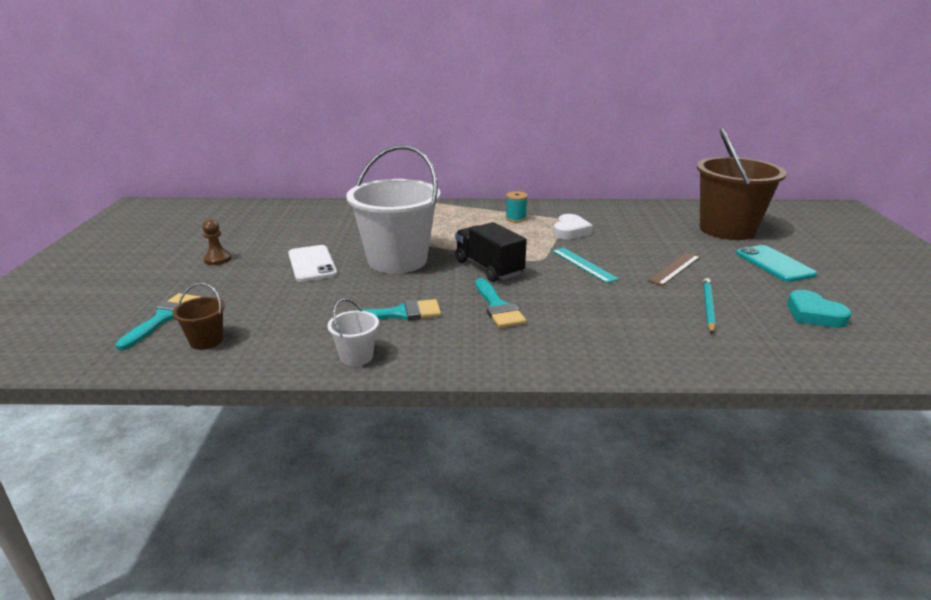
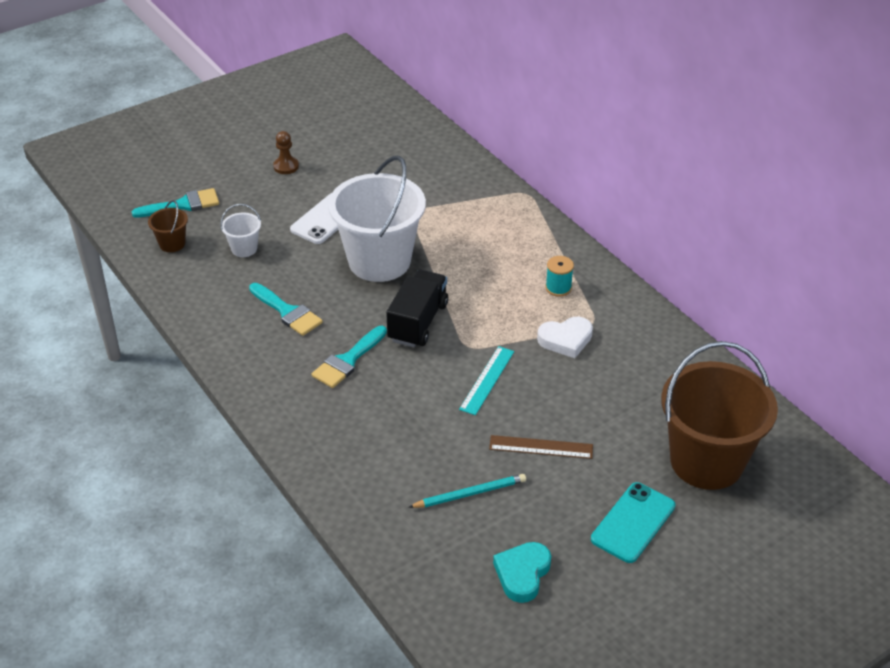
camera: 55 degrees right, 15 degrees up
white bucket [327,299,379,366] -> white bucket moved to [220,204,261,257]

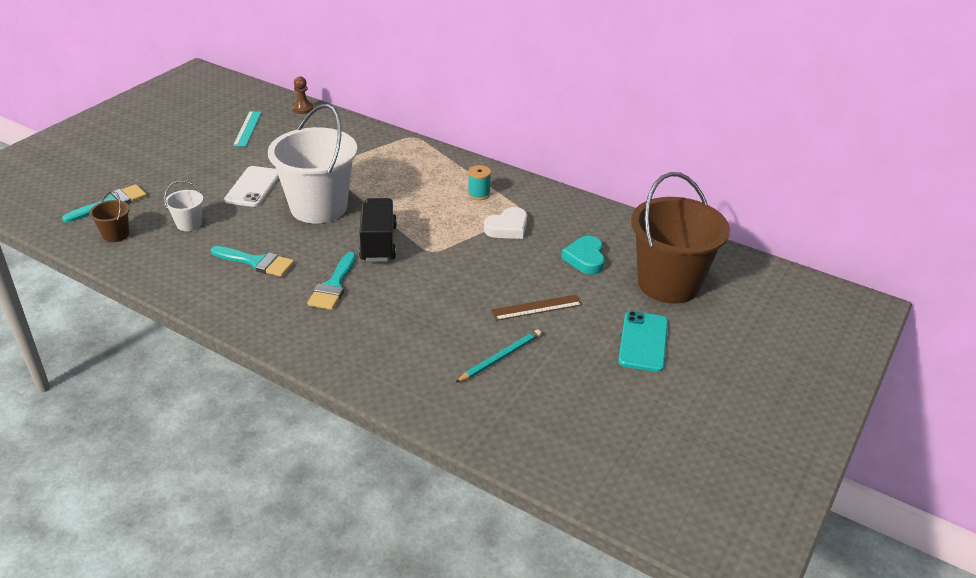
camera: 25 degrees left, 5 degrees down
brown pawn [273,131,299,174] -> brown pawn moved to [292,76,314,114]
turquoise ruler [459,346,514,415] -> turquoise ruler moved to [233,111,262,147]
turquoise heart [493,542,551,603] -> turquoise heart moved to [562,236,605,275]

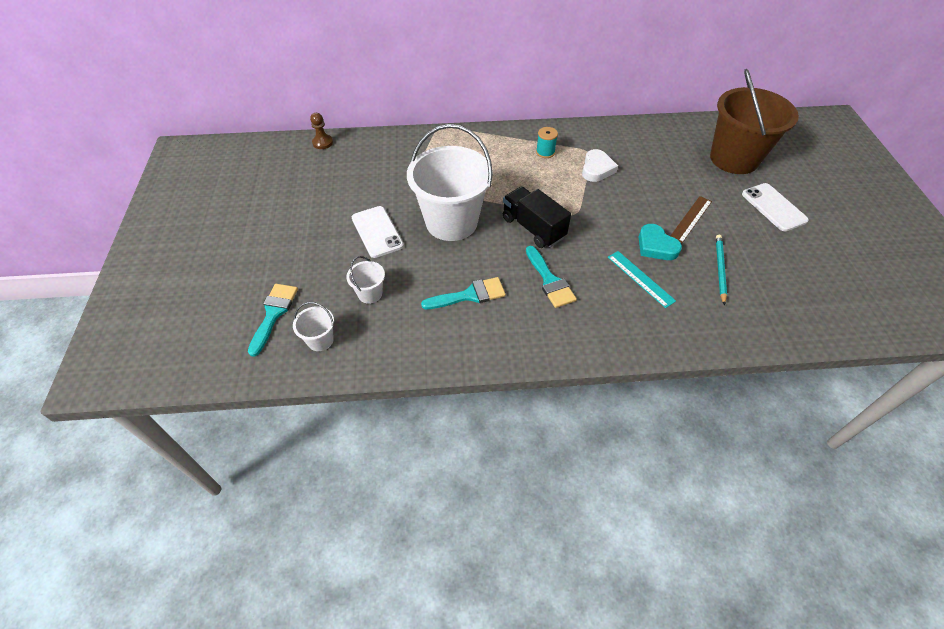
camera: 35 degrees left, 15 degrees up
brown bucket [89,191,130,242] -> white bucket [293,302,334,351]
turquoise ruler [233,111,262,147] -> turquoise ruler moved to [608,251,676,308]
turquoise heart [562,236,605,275] -> turquoise heart moved to [639,224,682,260]
turquoise phone [618,311,668,372] -> white phone [742,183,809,231]

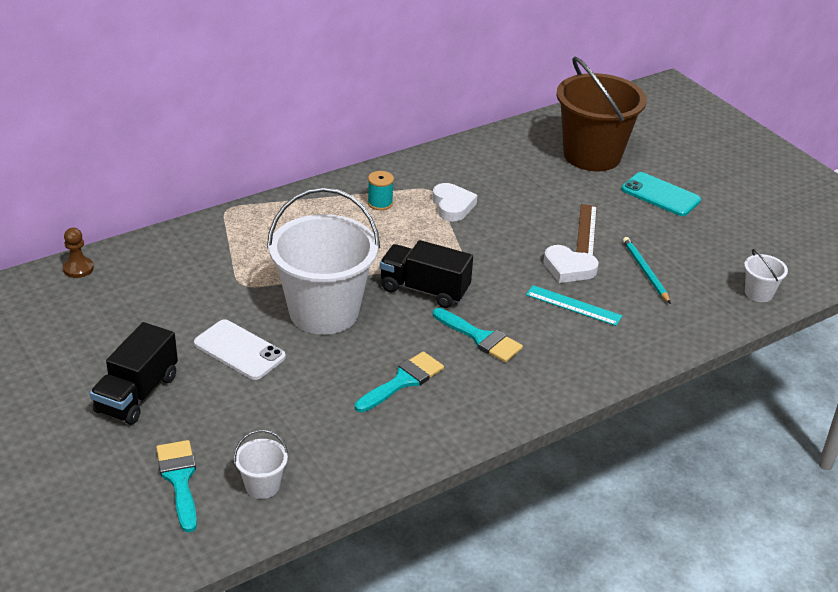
camera: 30 degrees left, 15 degrees down
white bucket [347,256,385,304] -> white bucket moved to [744,249,788,302]
turquoise heart [639,224,682,260] -> white heart [544,245,599,283]
white phone [742,183,809,231] -> turquoise phone [621,172,701,216]
none -> black truck [90,322,178,425]

